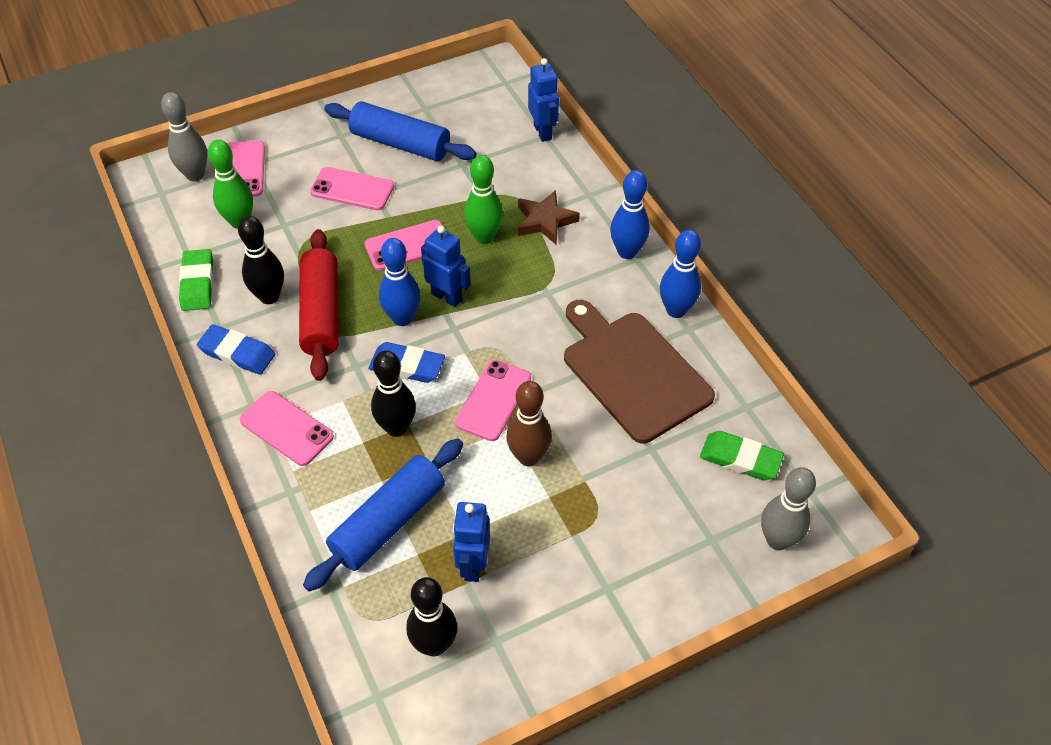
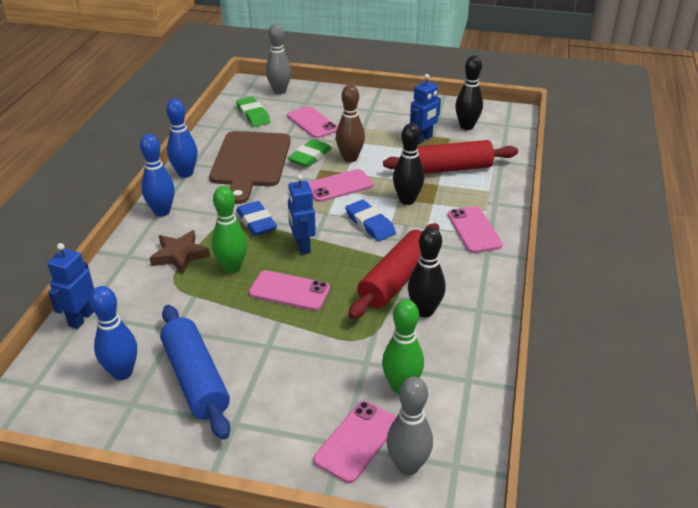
camera: 140 degrees left, 15 degrees down
green eraser [179,249,213,311] -> green eraser moved to [288,139,332,168]
blue eraser [197,324,275,375] -> blue eraser moved to [236,201,277,236]
blue rolling pin [303,438,463,592] -> red rolling pin [383,140,518,174]
pink phone [310,167,394,210] -> pink phone moved to [287,106,338,138]
blue bowling pin [379,238,420,326] -> blue bowling pin moved to [90,286,137,380]

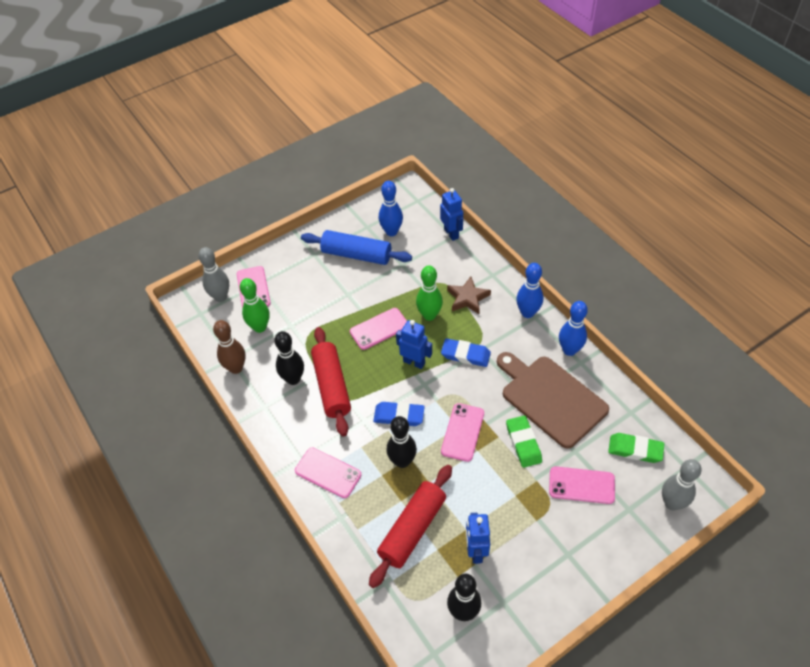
camera: 135 degrees right, 15 degrees up
brown bowling pin [336,85,365,162] -> brown bowling pin moved to [213,320,246,374]

